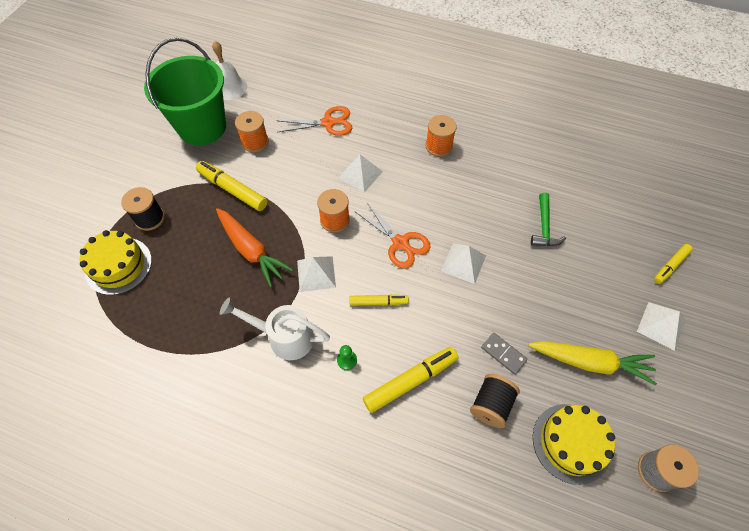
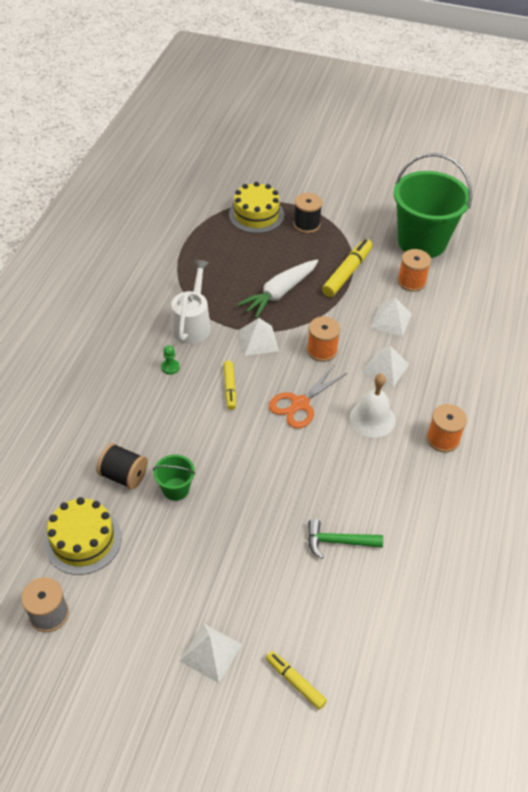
camera: 85 degrees right, 10 degrees down
white bell [212,41,247,100] -> white bell moved to [350,373,395,438]
orange carrot [216,208,293,287] -> white carrot [237,260,318,319]
orange scissors [277,106,352,136] -> none
yellow marker [363,347,458,413] -> none
white pyramid [441,243,486,284] -> white pyramid moved to [370,298,412,337]
grey domino [481,333,528,375] -> green bucket [153,455,195,501]
yellow carrot [528,341,657,385] -> none

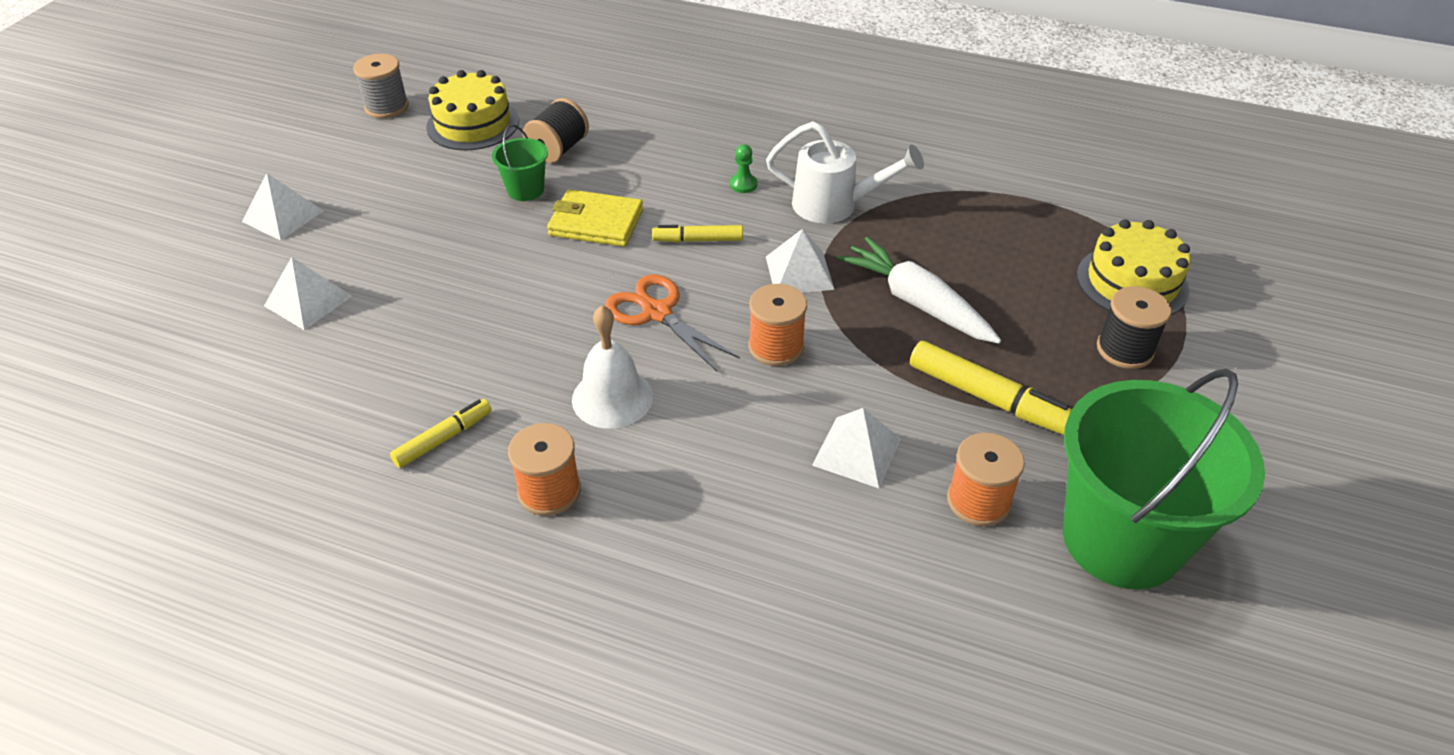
camera: 95 degrees right, 5 degrees down
yellow marker [266,651,327,710] -> yellow marker moved to [390,399,492,468]
green hammer [308,519,383,559] -> none
white pyramid [362,346,409,387] -> white pyramid moved to [264,257,352,330]
none -> yellow wallet [547,189,643,247]

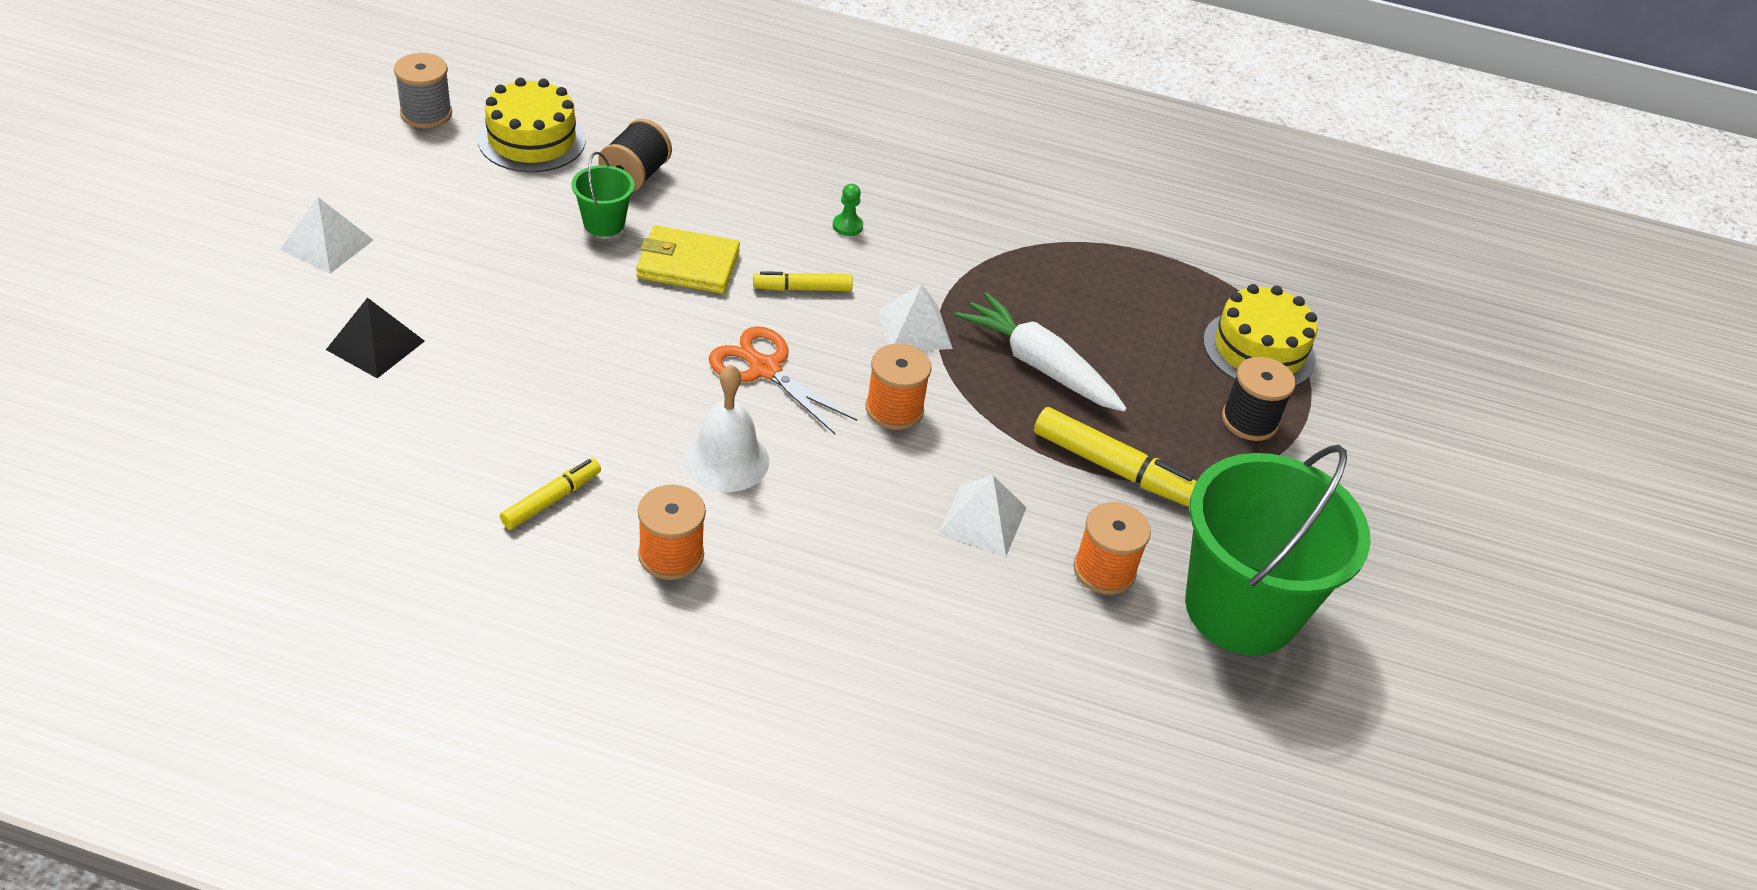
camera: 10 degrees left, 0 degrees up
white pyramid [264,257,352,330] -> black pyramid [326,298,425,378]
white watering can [766,121,924,223] -> none

